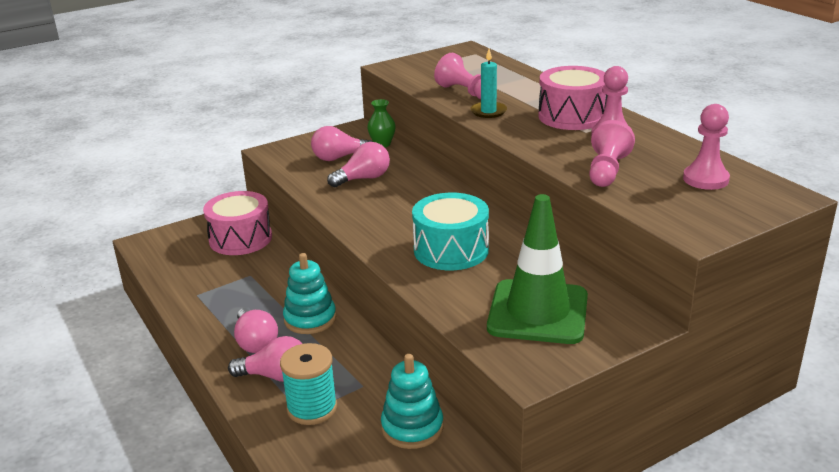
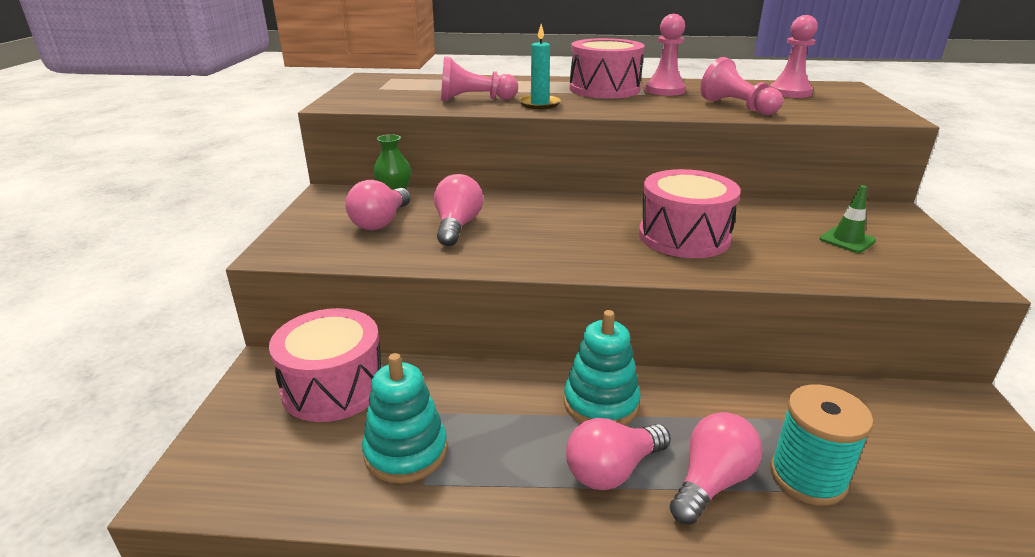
camera: 55 degrees left, 0 degrees up
pink light bulb [234,307,278,353] -> pink light bulb turned 135 degrees clockwise [566,418,671,490]
turquoise stacking toy [381,354,443,449] -> turquoise stacking toy moved to [362,353,447,483]
turquoise drum [412,193,489,270] -> pink drum [639,169,741,258]
green traffic cone [487,194,588,344] -> green traffic cone [820,185,876,253], size x0.41

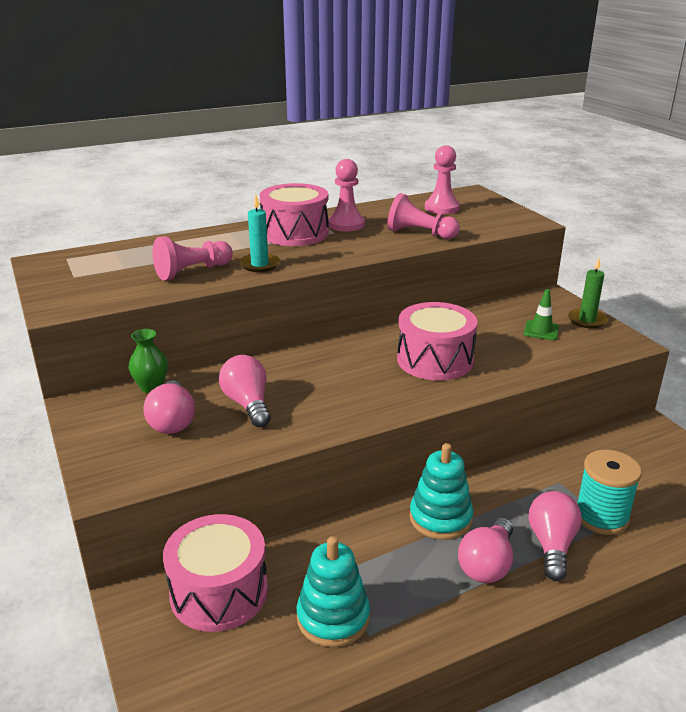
camera: 30 degrees left, 0 degrees up
none -> green candle [568,257,608,328]

